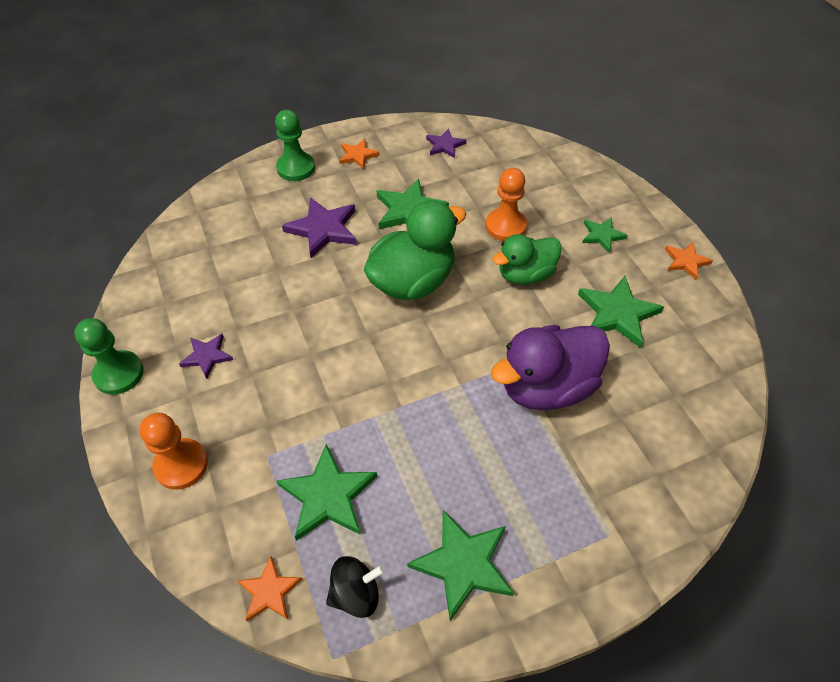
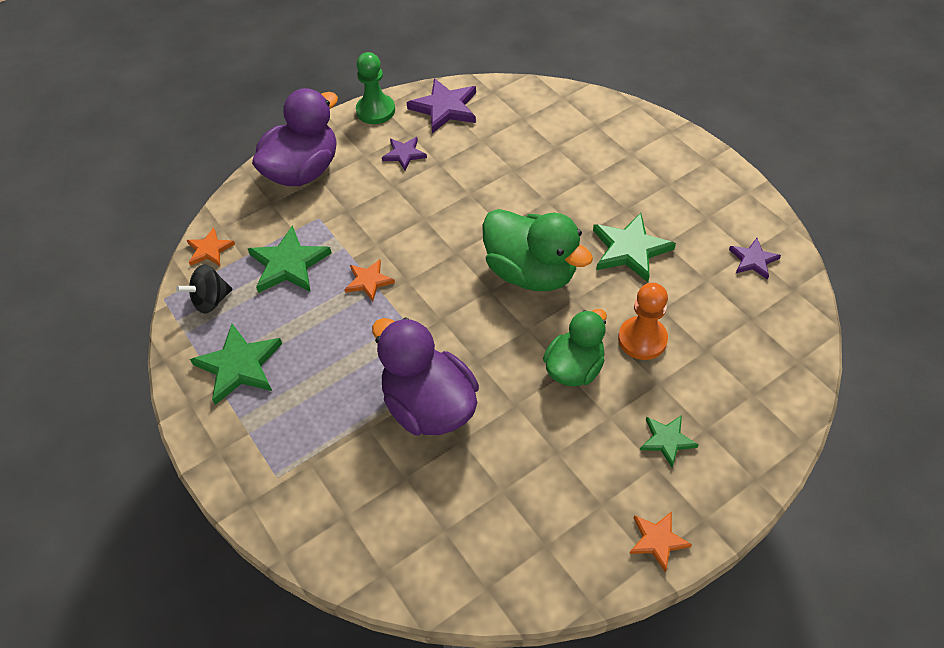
camera: 80 degrees right, 0 degrees up
orange pawn [139,413,208,490] -> purple duck [252,88,338,186]
green pawn [275,110,315,181] -> none
purple star [282,197,357,258] -> purple star moved to [407,78,476,133]
black spinning top [326,556,385,618] -> black spinning top turned 90 degrees clockwise [176,264,232,314]
orange star [339,139,380,169] -> orange star moved to [345,259,395,301]
green duck [492,234,562,285] -> green duck turned 75 degrees clockwise [543,309,607,386]
green star [578,276,664,348] -> none

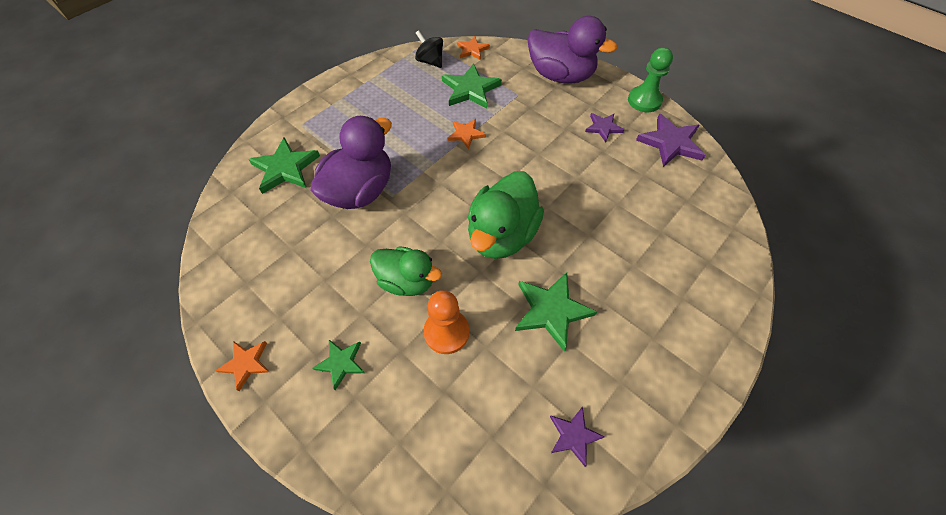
camera: 75 degrees right, 5 degrees up
green star [190,324,282,405] -> green star moved to [248,138,320,194]

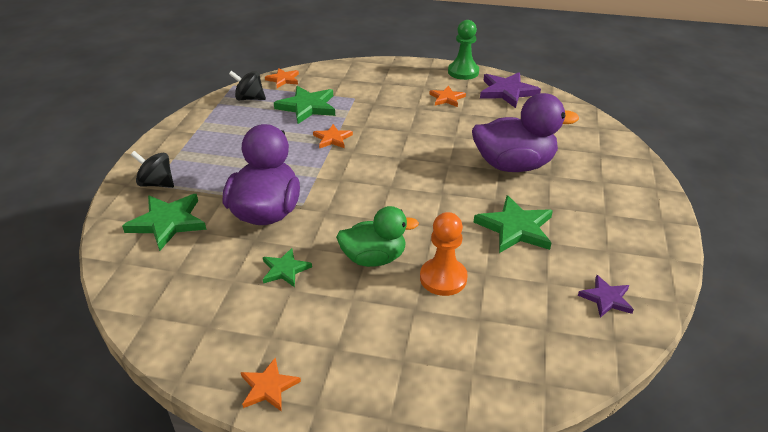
camera: 30 degrees left, 20 degrees down
green star [312,340,365,390] -> green star moved to [263,248,312,287]
green duck [468,171,544,259] -> none
purple duck [528,16,617,84] -> purple duck moved to [472,93,579,172]
purple star [585,113,624,142] -> orange star [429,85,466,107]
none -> black spinning top [131,151,174,188]

